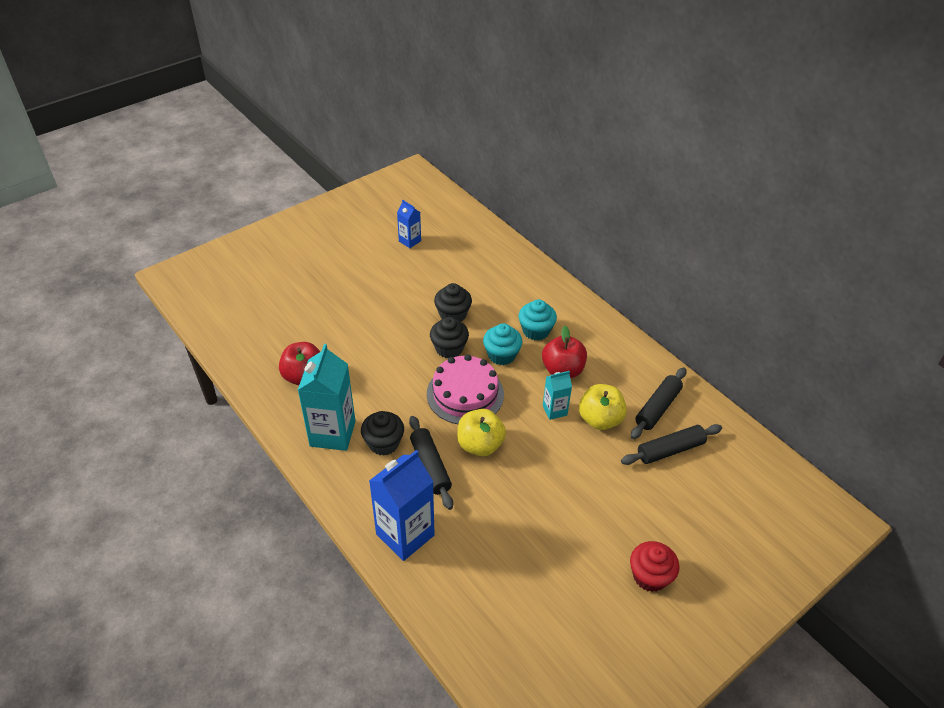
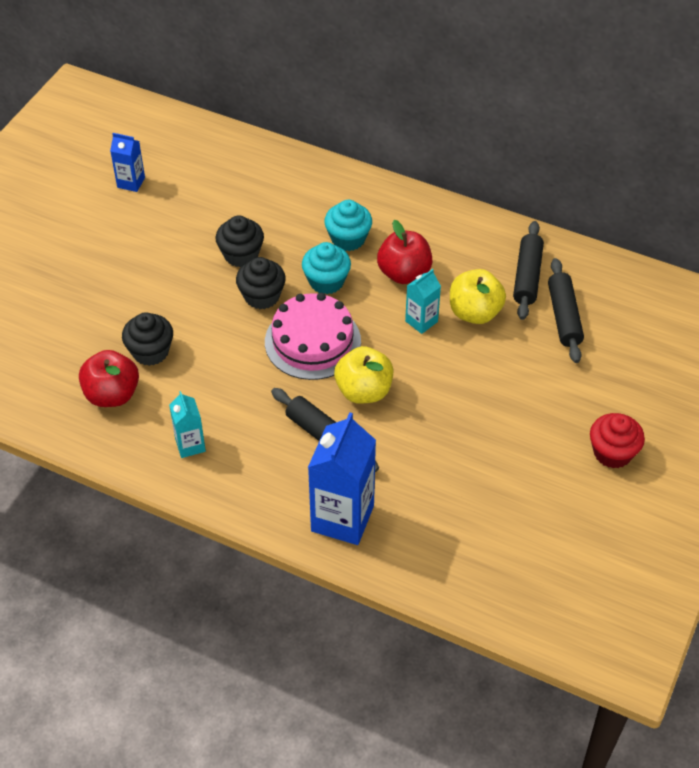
camera: 25 degrees left, 5 degrees up
turquoise carton [298,344,355,451] -> turquoise carton [169,391,206,458], size x0.52
black cupcake [361,411,404,456] -> black cupcake moved to [122,312,173,366]
black rolling pin [621,424,722,465] -> black rolling pin turned 45 degrees counterclockwise [548,258,584,363]

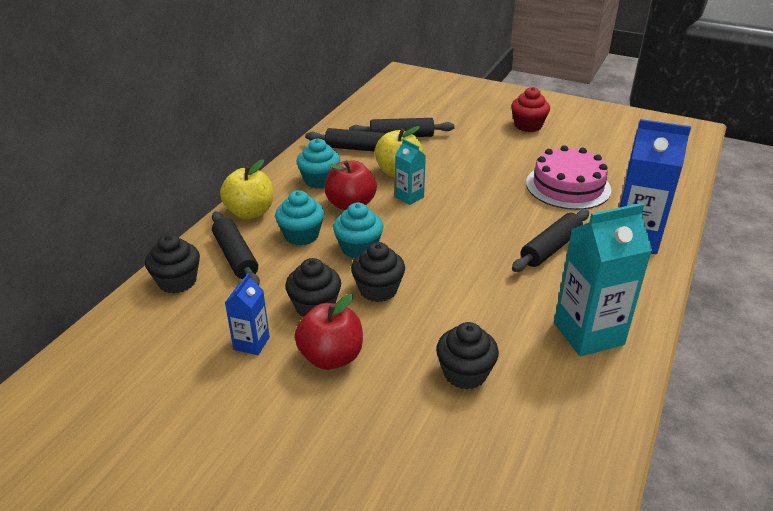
camera: 90 degrees left, 15 degrees down
red apple [79,350,139,407] -> red apple moved to [295,294,363,370]
blue carton [110,133,145,192] -> blue carton moved to [225,273,270,355]
turquoise carton [169,391,206,458] -> turquoise carton [554,203,652,356], size x1.91
pink cake [265,293,361,380] -> pink cake moved to [526,145,611,210]
yellow apple [334,346,393,404] -> yellow apple moved to [220,159,273,219]
none -> black cupcake [145,234,200,294]
none -> black rolling pin [212,211,260,286]
none -> turquoise cupcake [297,139,340,188]

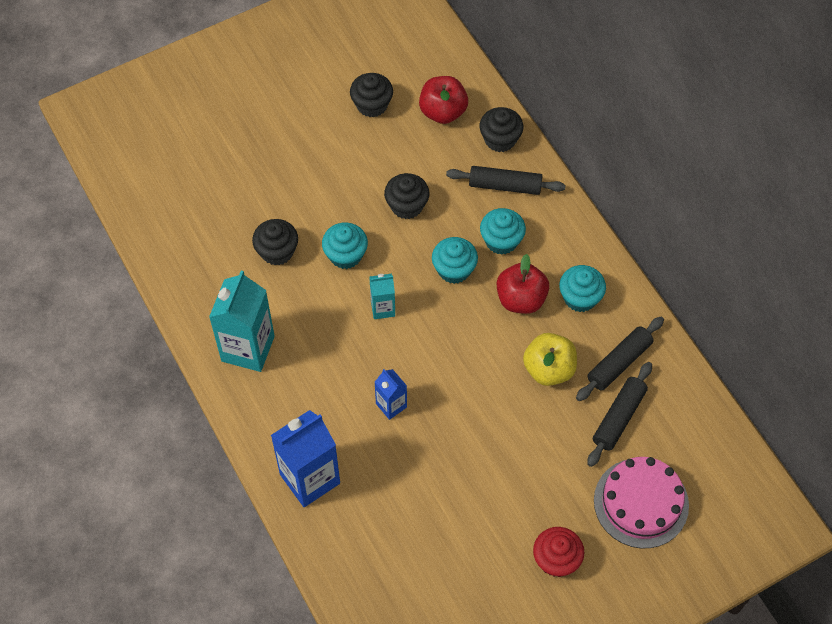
camera: 125 degrees right, 25 degrees up
yellow apple [220,159,273,219] -> none
blue carton [225,273,270,355] -> blue carton moved to [375,369,407,420]
red apple [295,294,363,370] -> red apple moved to [419,76,468,124]
black cupcake [351,242,405,302] -> black cupcake moved to [350,73,393,118]
turquoise carton [395,139,426,205] -> turquoise carton moved to [369,274,395,319]
black rolling pin [512,209,589,272] -> none
pink cake [526,145,611,210] -> pink cake moved to [594,457,689,548]
none -> turquoise cupcake [322,223,368,269]

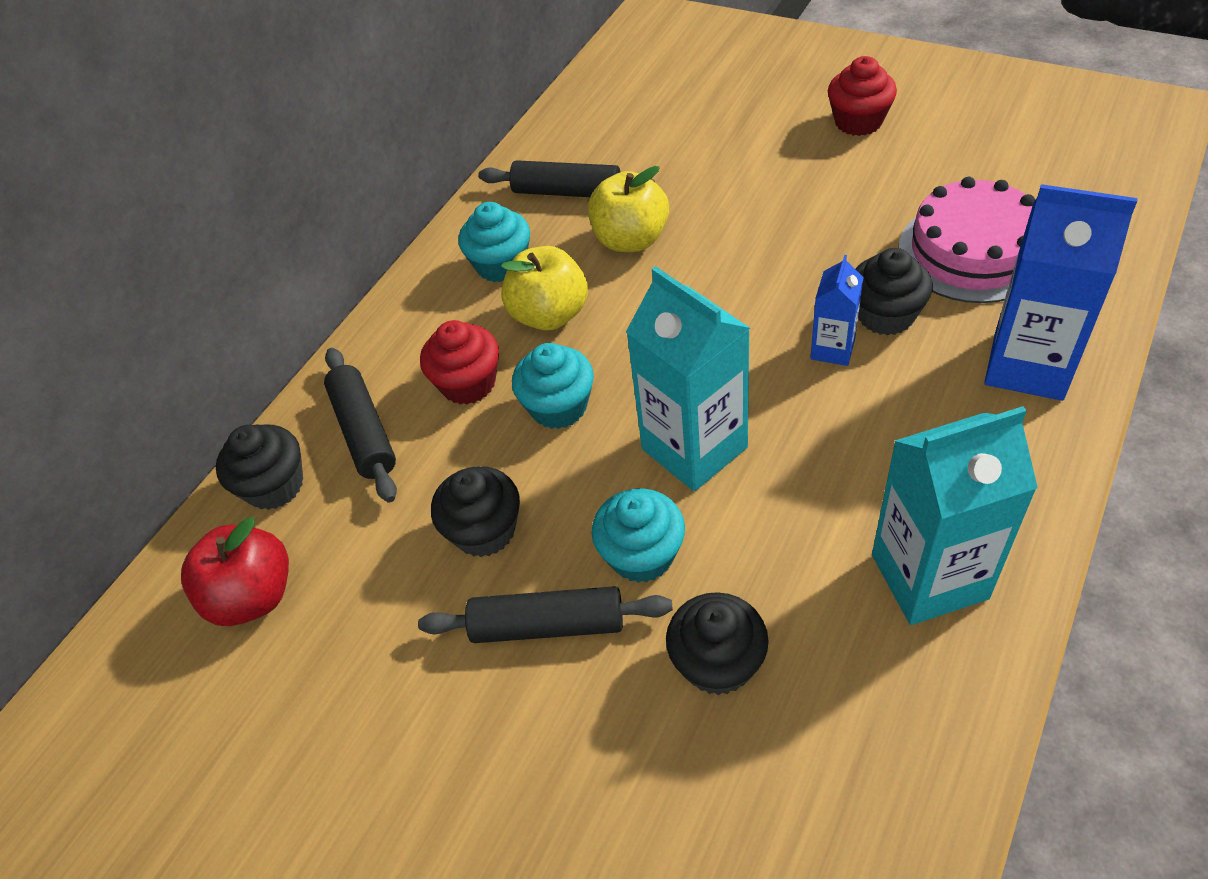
camera: 115 degrees left, 10 degrees down
black cupcake [350,73,393,118] -> black cupcake moved to [856,248,933,336]
turquoise carton [369,274,395,319] -> turquoise carton [626,266,750,491], size x1.91
turquoise cupcake [480,208,526,255] -> red cupcake [420,320,499,404]
red apple [497,254,549,314] -> yellow apple [501,246,588,331]
black rolling pin [587,362,652,467] -> black rolling pin moved to [418,586,673,643]
pink cake [594,457,689,548] -> pink cake moved to [899,177,1035,303]

